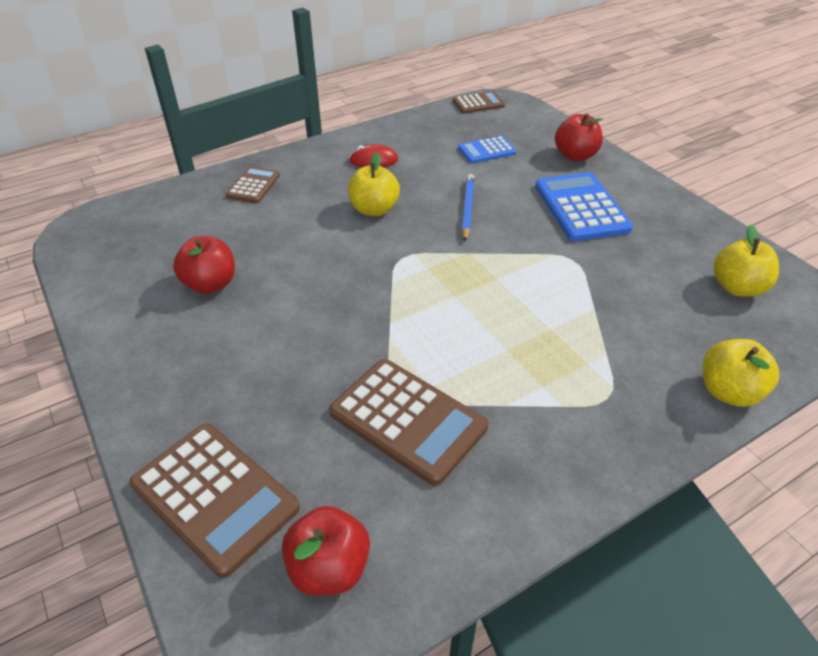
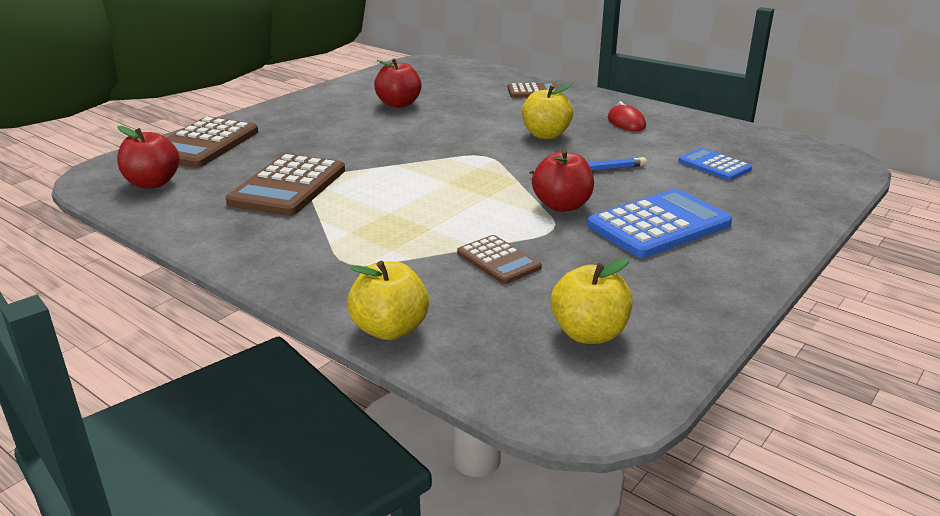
camera: 70 degrees right, 15 degrees down
brown calculator [453,91,505,114] -> brown calculator moved to [457,235,542,284]
red apple [555,113,603,161] -> red apple moved to [532,150,594,212]

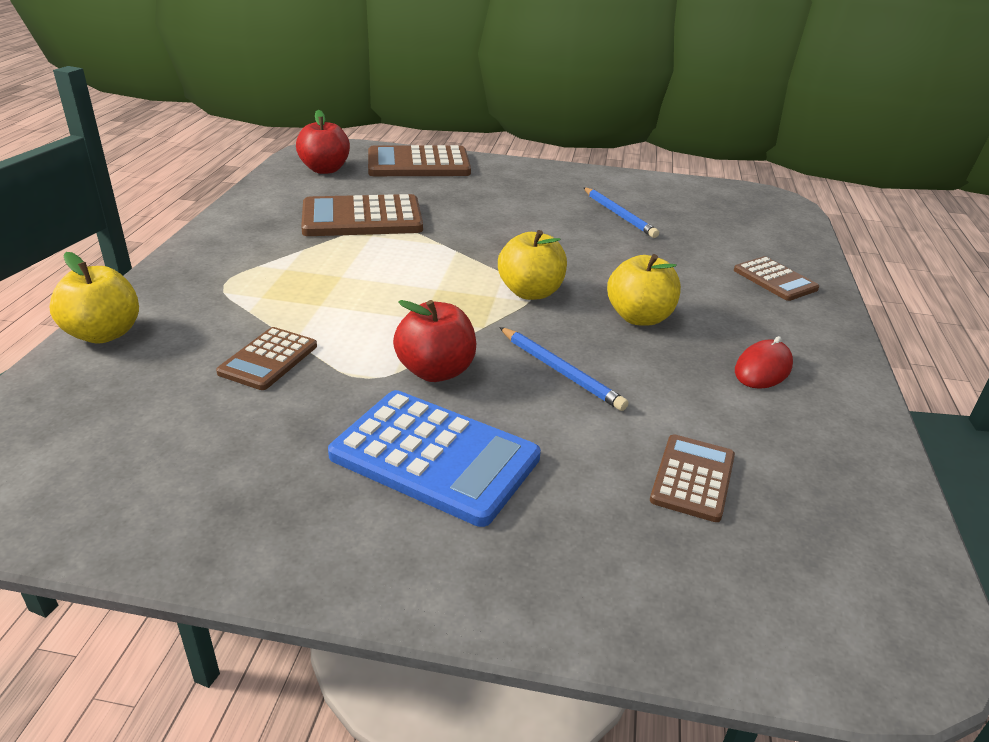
camera: 60 degrees right, 5 degrees up
red apple [374,58,421,108] -> blue pencil [583,187,659,238]
yellow apple [551,258,633,344] -> yellow apple moved to [498,230,567,300]
blue calculator [678,148,752,180] -> brown calculator [650,434,735,522]

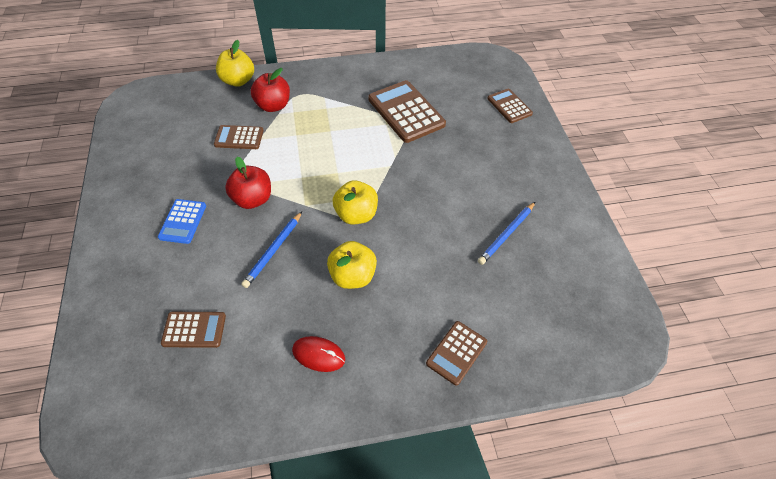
camera: 70 degrees right, 20 degrees up
red apple [296,110,350,174] -> red apple moved to [251,68,290,112]
blue calculator [328,390,541,527] -> blue calculator [158,199,206,244], size x0.57
brown calculator [368,145,471,176] -> brown calculator [487,89,533,123], size x0.57

